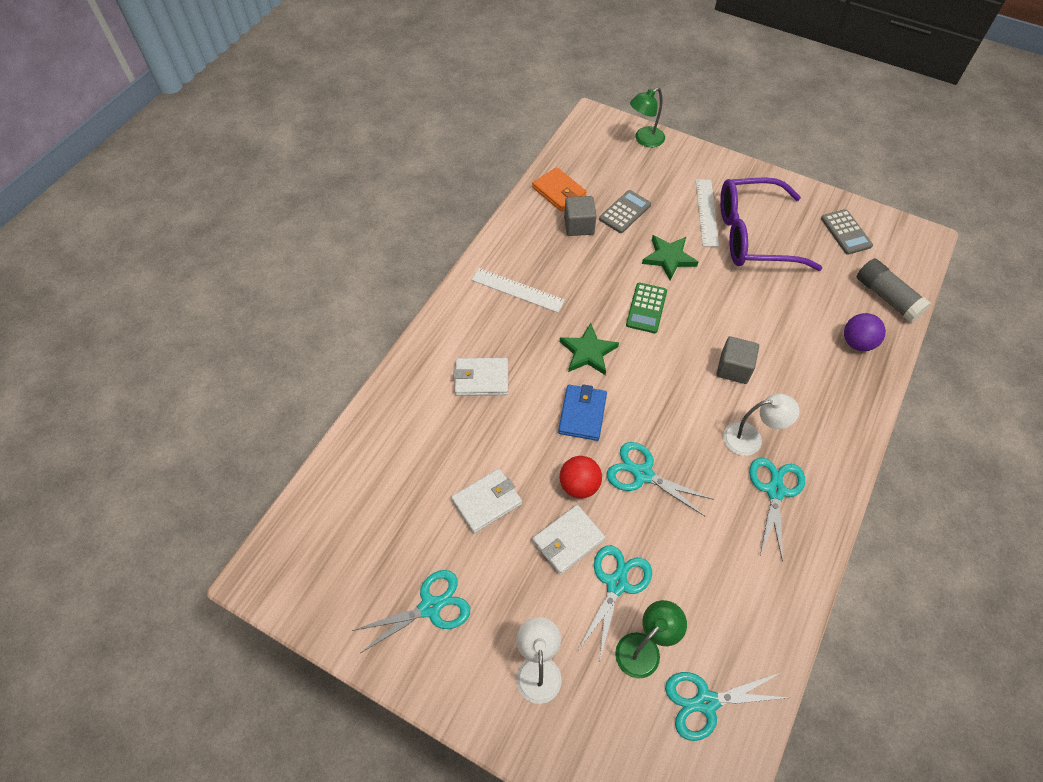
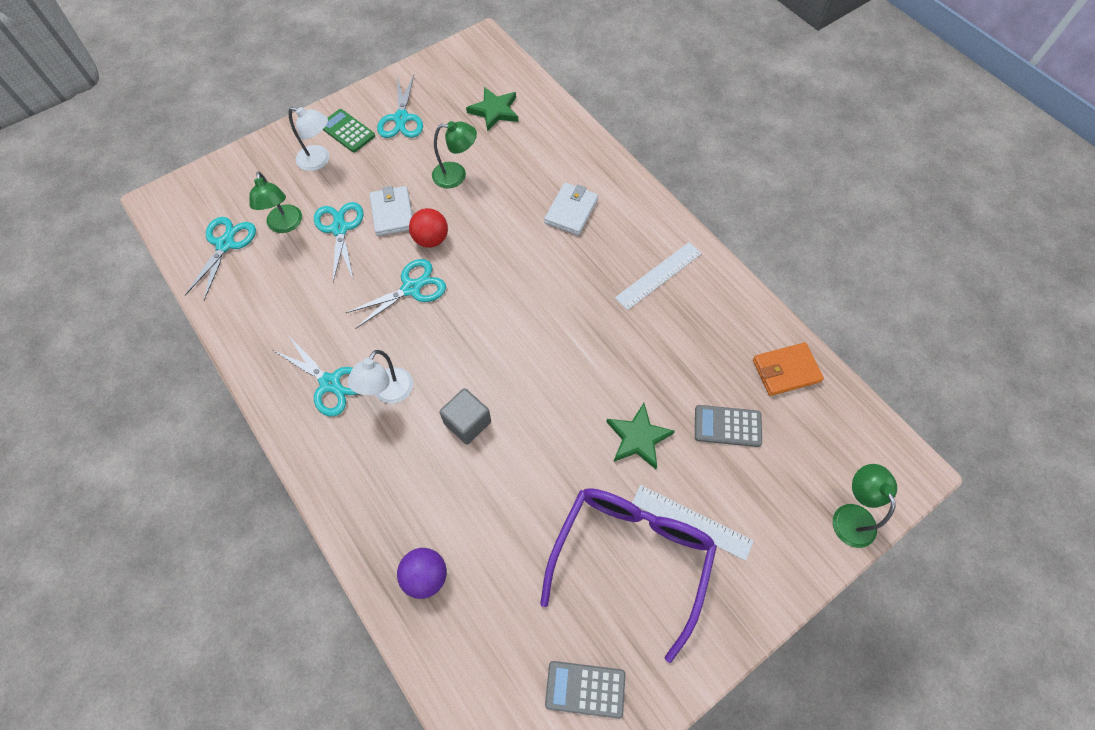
camera: 115 degrees right, 5 degrees up
white wallet [451,468,522,533] -> green lamp [432,121,477,188]
blue wallet [558,384,607,441] -> none
green star [560,323,619,375] -> green star moved to [466,87,518,132]
grey cube [564,196,597,236] -> none
turquoise scissors [578,545,652,659] -> turquoise scissors turned 150 degrees counterclockwise [314,202,364,282]
grey calculator [599,190,651,233] -> grey calculator turned 120 degrees clockwise [695,405,762,447]
green calculator [626,283,667,333] -> green calculator moved to [323,109,375,152]
grey glue stick [857,258,931,323] -> none

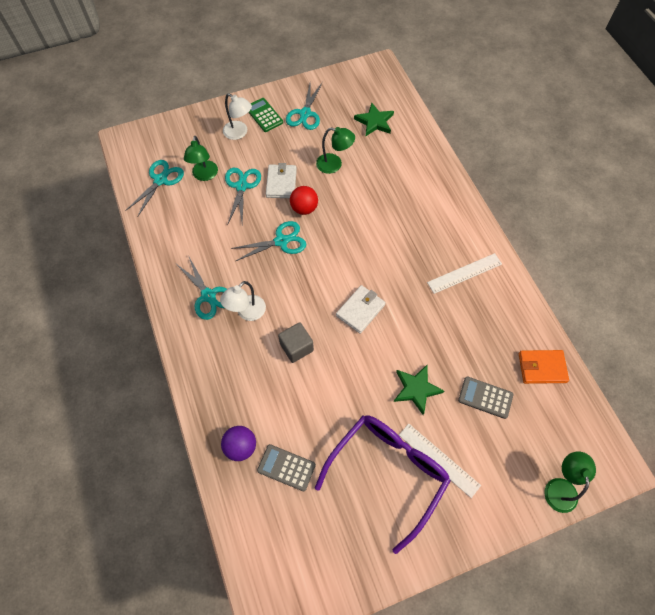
camera: 15 degrees right, 0 degrees up
white wallet [544,183,598,235] -> white wallet moved to [336,285,386,334]
grey calculator [545,661,626,719] -> grey calculator moved to [257,444,316,491]

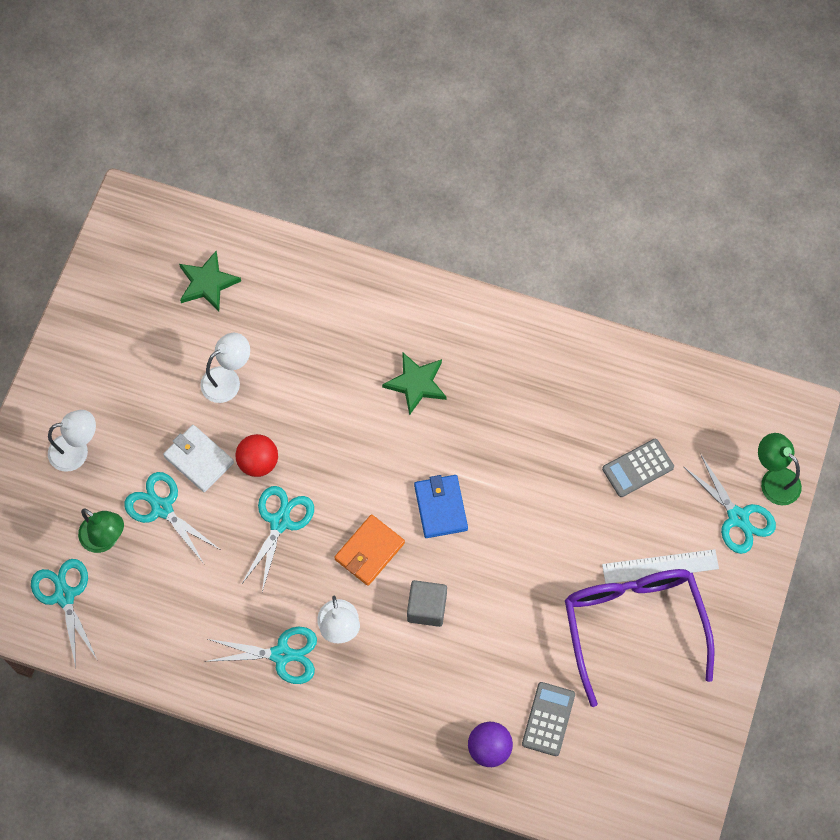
camera: 50 degrees left, 5 degrees up
green calculator [248,98,283,132] -> none
grey calculator [257,444,316,491] -> grey calculator turned 135 degrees clockwise [522,682,575,756]
turquoise scissors [286,82,323,130] -> turquoise scissors moved to [683,455,776,554]
green lamp [316,127,355,174] -> white lamp [200,333,250,403]
white wallet [336,285,386,334] -> blue wallet [414,475,468,538]
green star [394,365,444,415] -> green star moved to [382,352,447,415]
white ruler [427,253,502,294] -> none
orange wallet [519,350,569,384] -> orange wallet moved to [335,515,405,586]

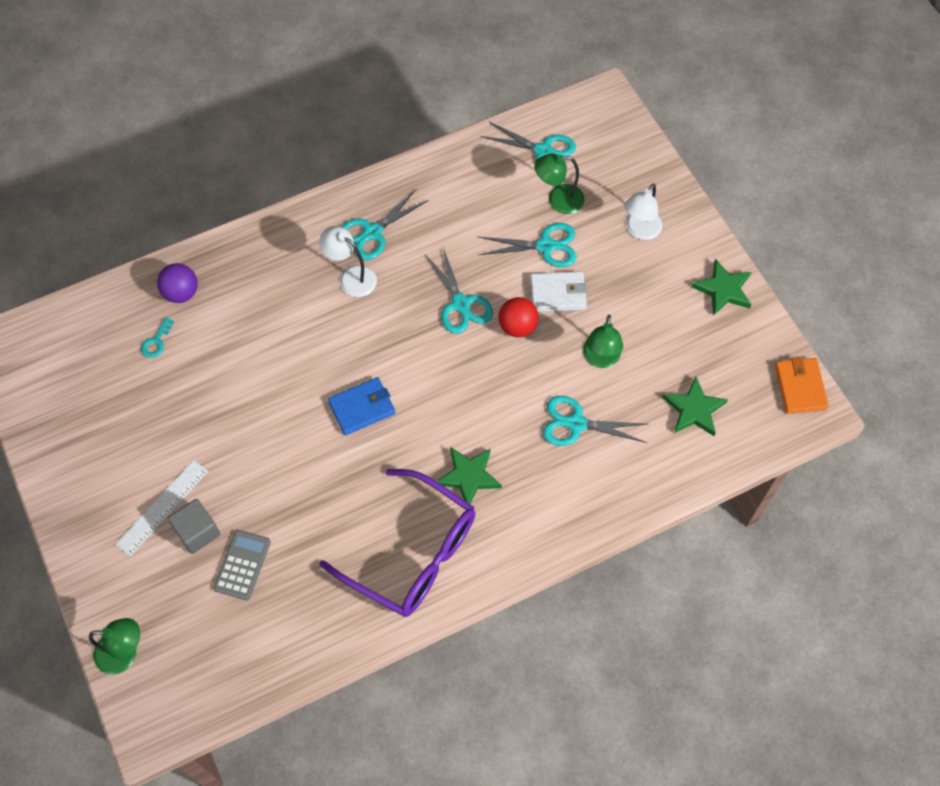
camera: 135 degrees right, 5 degrees down
white lamp [200,333,250,403] -> green lamp [583,315,623,368]
orange wallet [335,515,405,586] -> orange wallet moved to [775,357,829,414]
grey cube [407,580,447,627] -> grey cube moved to [168,499,220,554]
blue wallet [414,475,468,538] -> blue wallet turned 60 degrees counterclockwise [328,377,395,436]
grey calculator [522,682,575,756] -> turquoise key [141,317,174,358]
purple glasses [565,569,715,707] -> purple glasses moved to [319,469,475,617]
turquoise scissors [683,455,776,554] -> turquoise scissors moved to [543,396,647,446]
none -> green star [692,259,751,316]

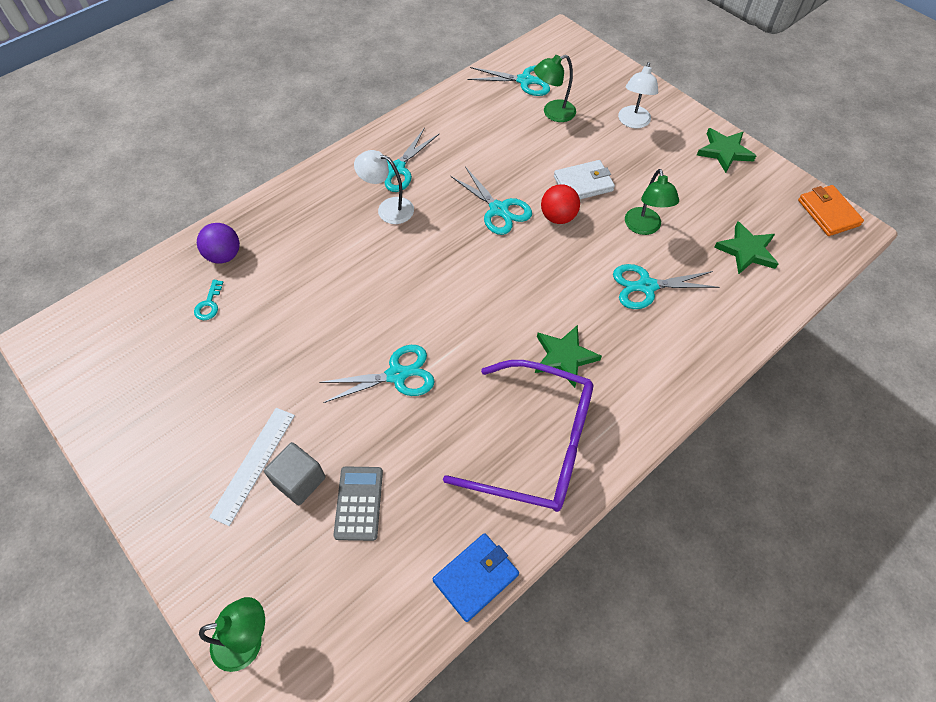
camera: 15 degrees left, 5 degrees down
blue wallet [328,377,395,436] -> blue wallet moved to [433,533,519,622]
turquoise scissors [479,223,577,267] -> turquoise scissors moved to [319,345,435,403]

